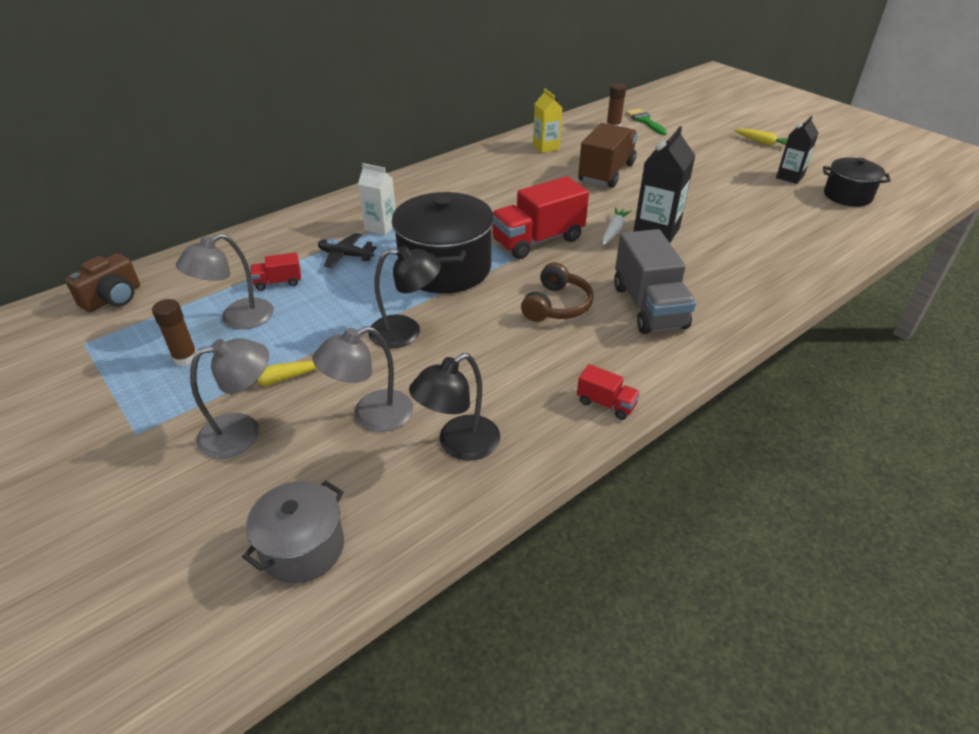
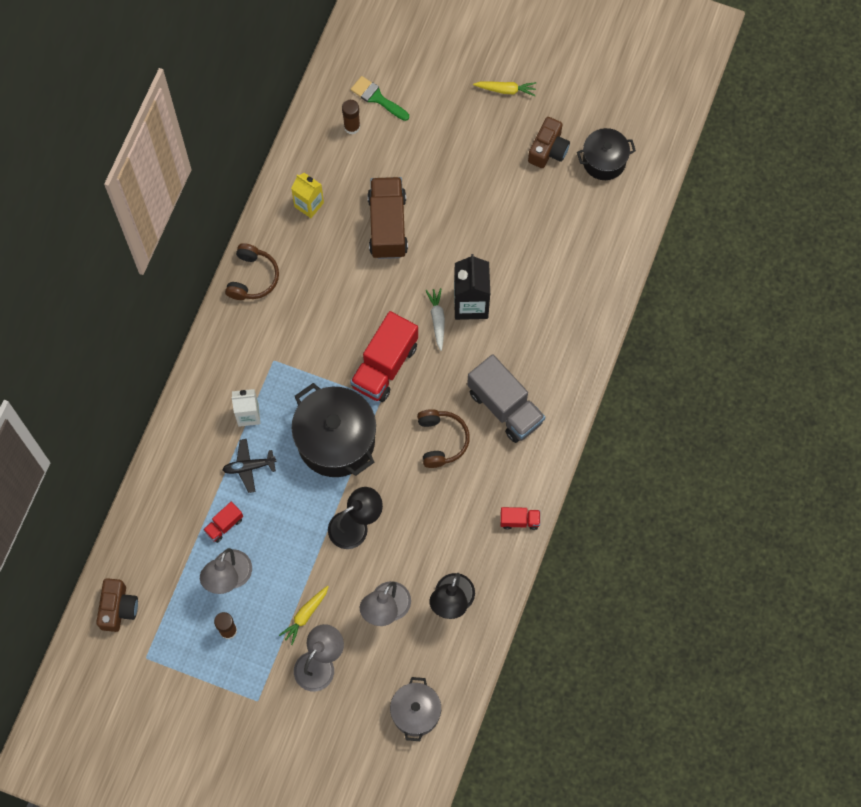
camera: 30 degrees left, 30 degrees up
black carton [776,116,819,184] -> brown camera [528,117,570,168]
none -> brown headphones [225,243,279,300]

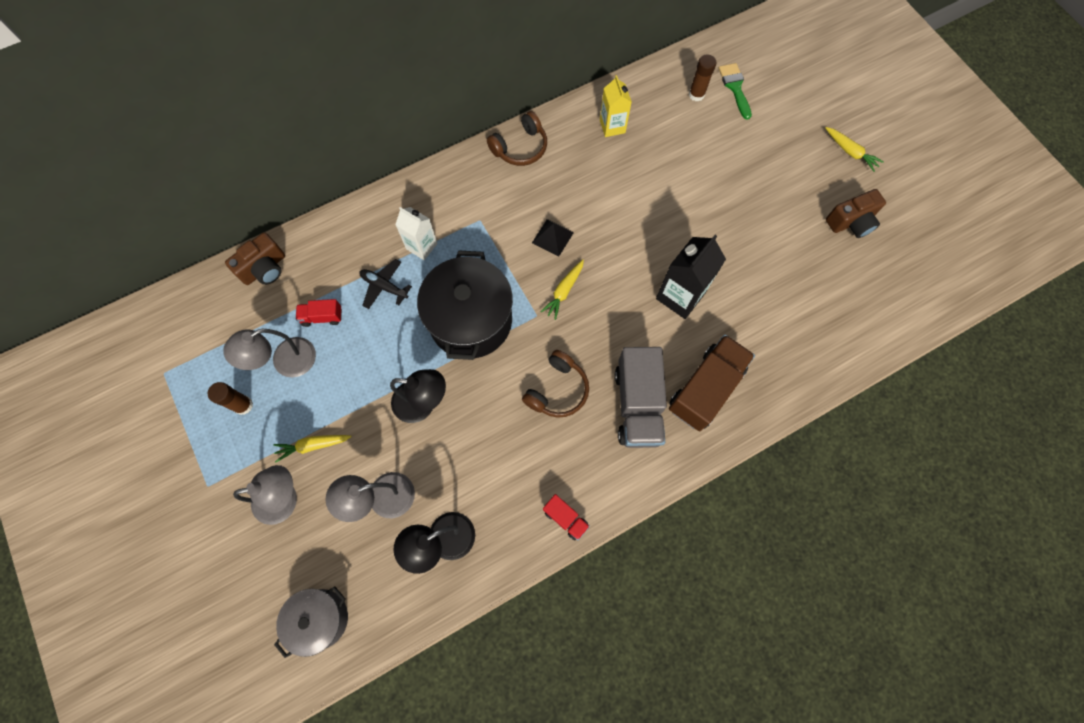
camera: 40 degrees right, 0 degrees up
brown camera [96,578,138,632] -> brown camera moved to [225,232,285,285]
red truck [350,311,418,402] -> yellow carrot [540,260,584,320]
brown truck [368,177,408,259] -> brown truck moved to [669,335,755,431]
white carrot [425,288,445,351] -> none
black pot [577,128,636,180] -> none
none -> black pyramid [532,219,574,257]

